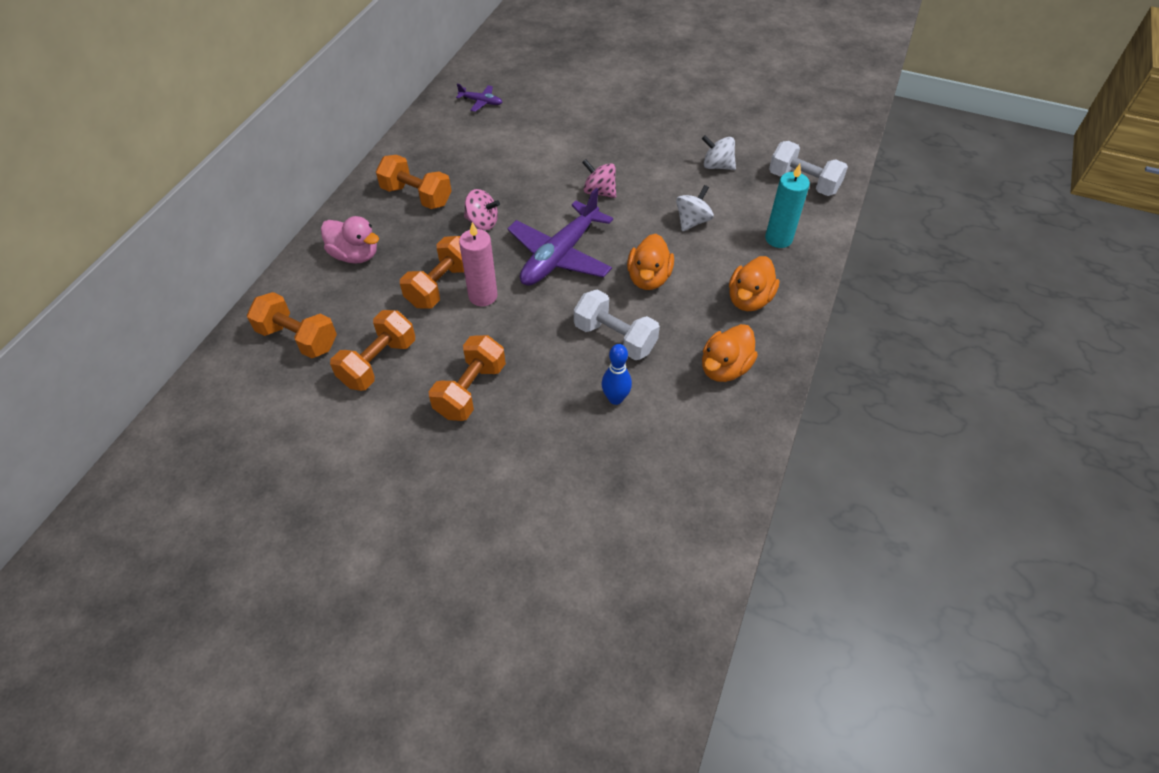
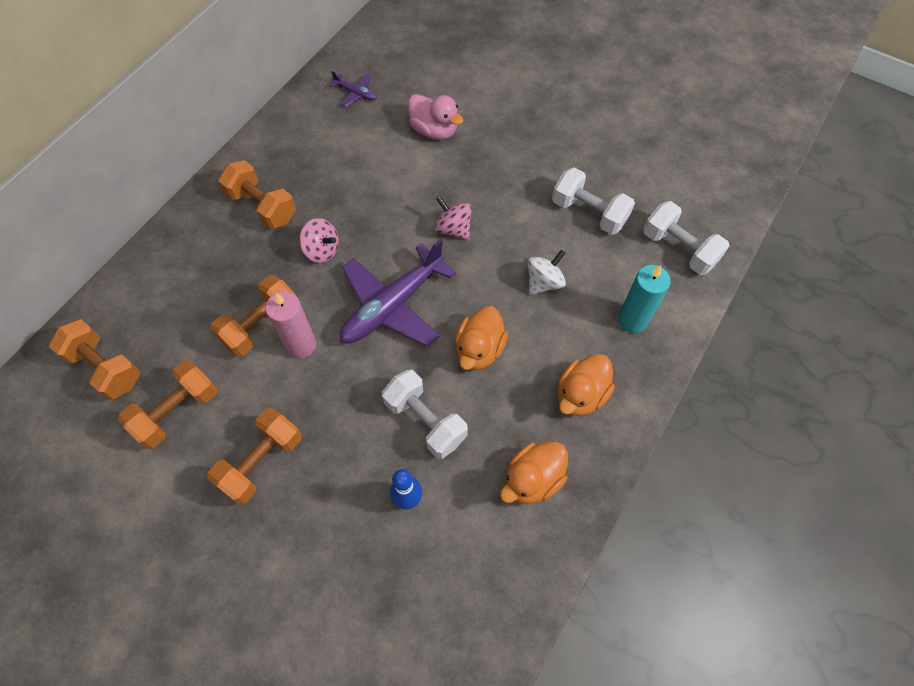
camera: 10 degrees right, 10 degrees up
pink duck [321,216,379,264] -> pink duck moved to [408,94,463,140]
white spinning top [702,135,736,170] -> white dumbbell [552,167,635,235]

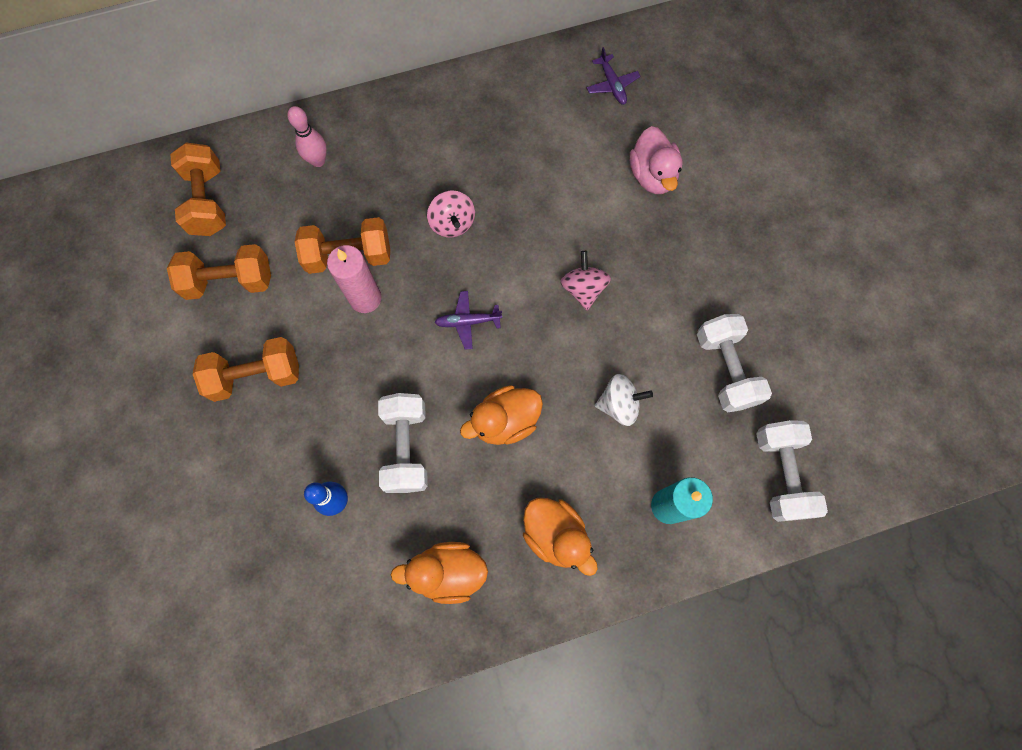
camera: 40 degrees right, 10 degrees up
orange dumbbell [218,160,296,229] -> none
purple plane [340,239,456,347] -> purple plane [435,291,502,350], size x0.45
orange duck [557,354,615,416] -> orange duck turned 120 degrees counterclockwise [523,498,598,576]
none -> pink bowling pin [288,106,327,167]

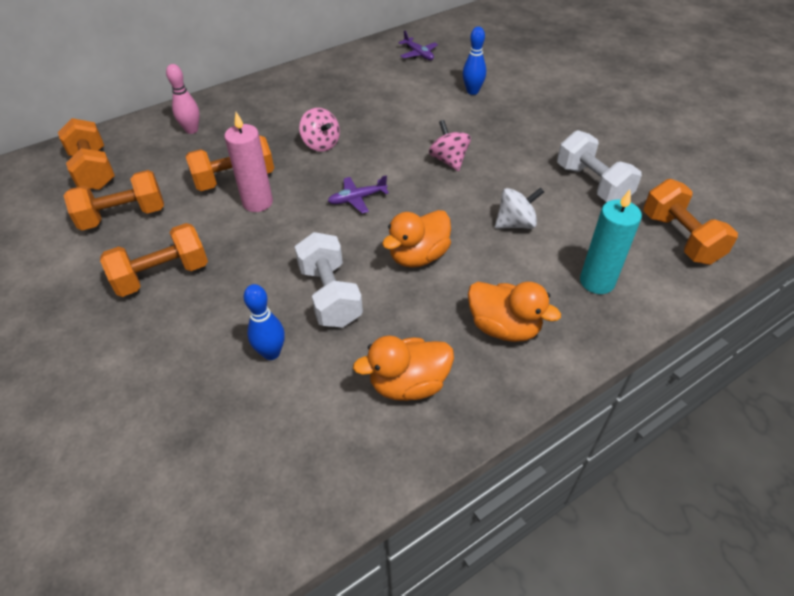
camera: 15 degrees left, 25 degrees down
pink duck [630,126,683,194] -> blue bowling pin [463,27,486,95]
white dumbbell [756,420,828,522] -> orange dumbbell [643,179,738,265]

